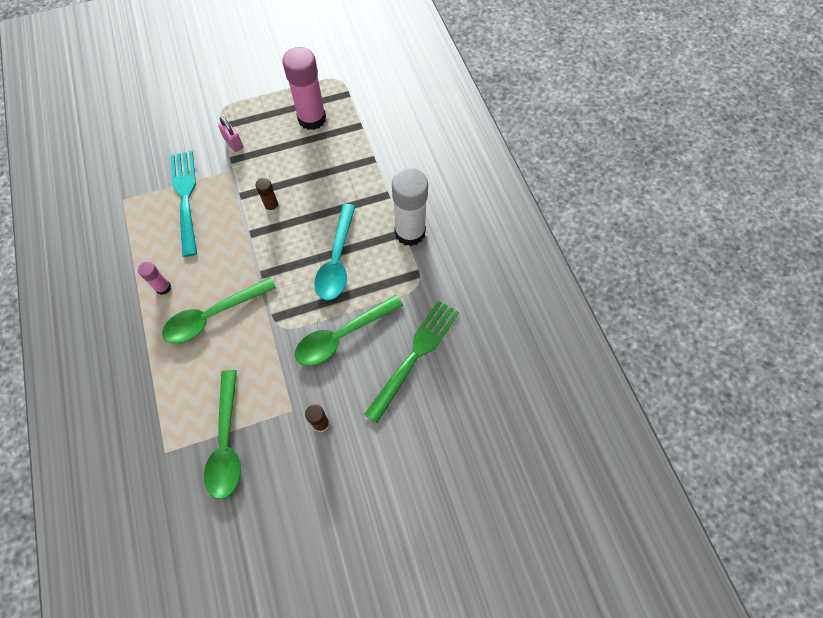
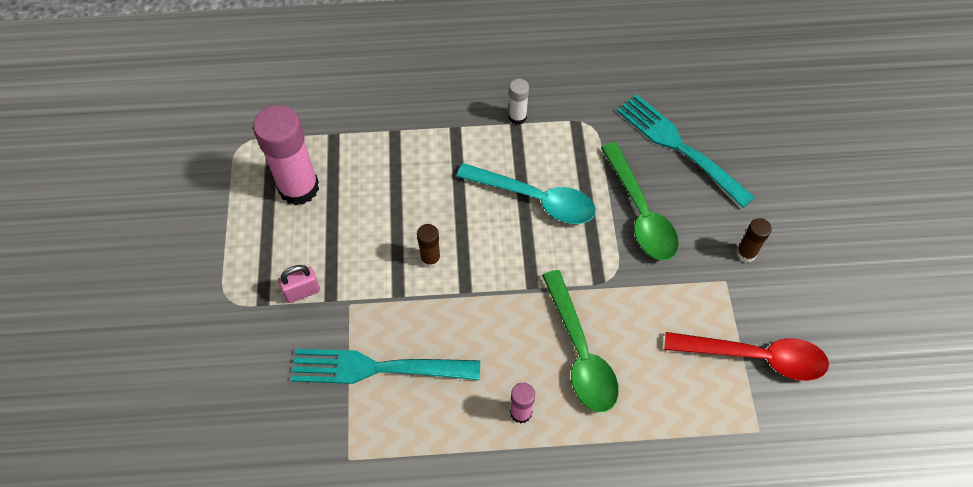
camera: 75 degrees left, 5 degrees down
green spoon [204,370,241,499] -> red spoon [664,332,829,381]
green fork [364,300,459,423] -> turquoise fork [617,94,755,208]
white glue stick [392,168,428,246] -> white glue stick [509,79,529,125], size x0.47

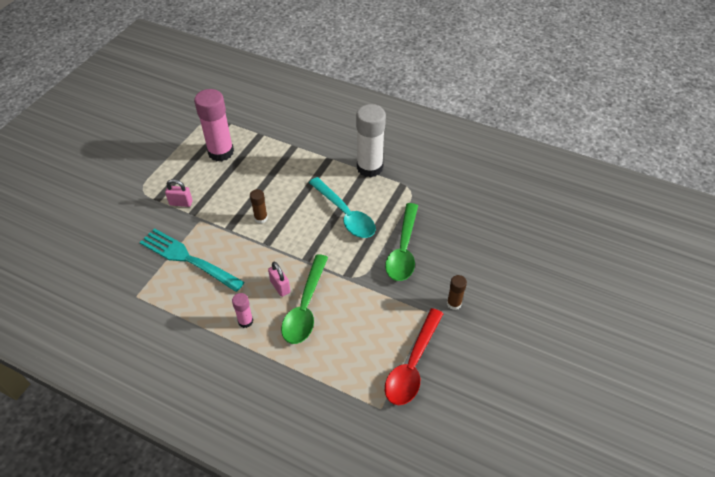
camera: 30 degrees right, 10 degrees down
white glue stick [509,79,529,125] -> white glue stick [356,104,386,177], size x2.11
turquoise fork [617,94,755,208] -> none
red spoon [664,332,829,381] -> red spoon turned 75 degrees clockwise [385,308,443,405]
none -> pink padlock [268,262,290,297]

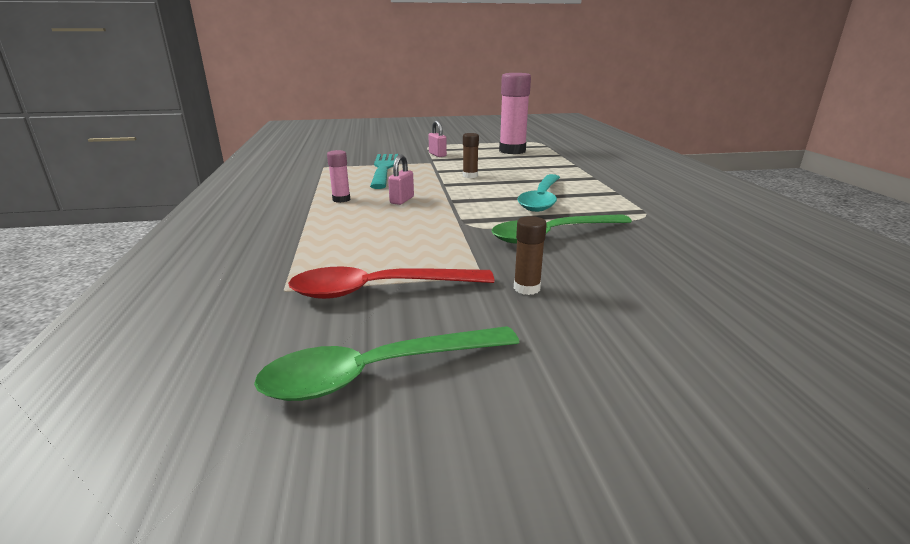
camera: 55 degrees right, 25 degrees down
green spoon [281,254,328,344] -> green spoon moved to [254,326,520,401]
white glue stick [356,104,386,177] -> none

